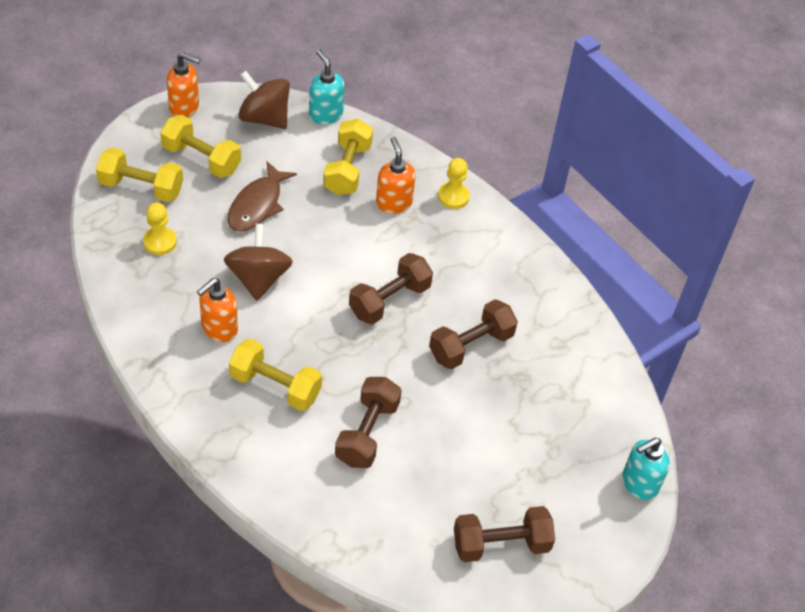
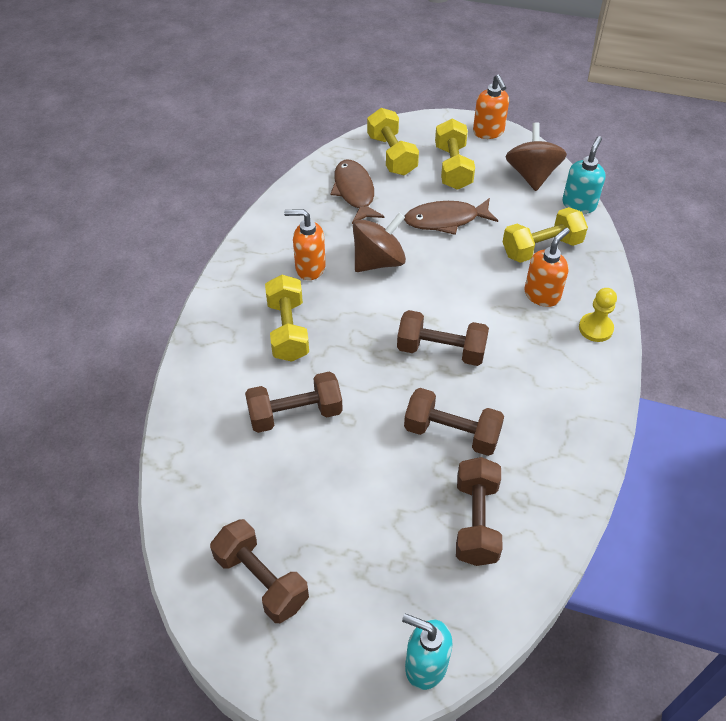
camera: 60 degrees right, 0 degrees up
yellow pawn [143,202,177,255] -> brown fish [330,160,384,224]
none -> brown dumbbell [456,457,502,566]

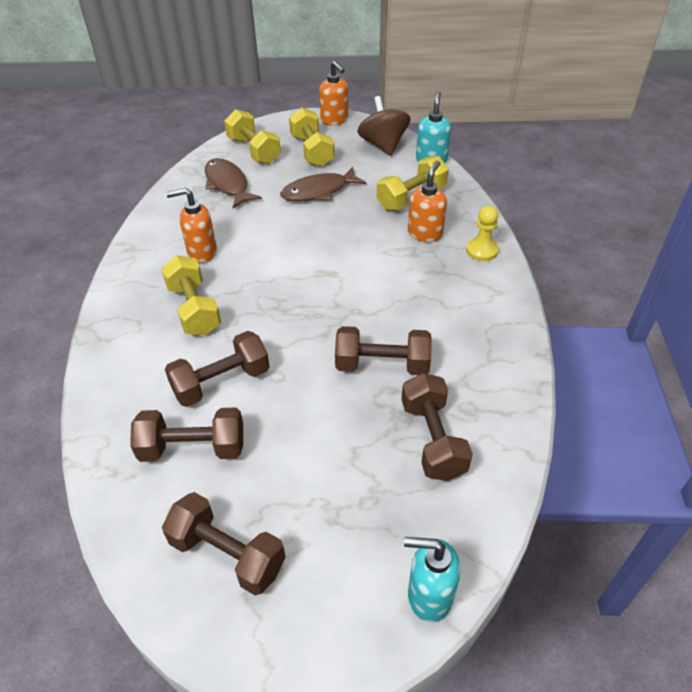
camera: 15 degrees left, 5 degrees down
brown spinning top [353,213,406,272] -> none
brown dumbbell [397,310,489,366] -> brown dumbbell moved to [130,407,243,462]

